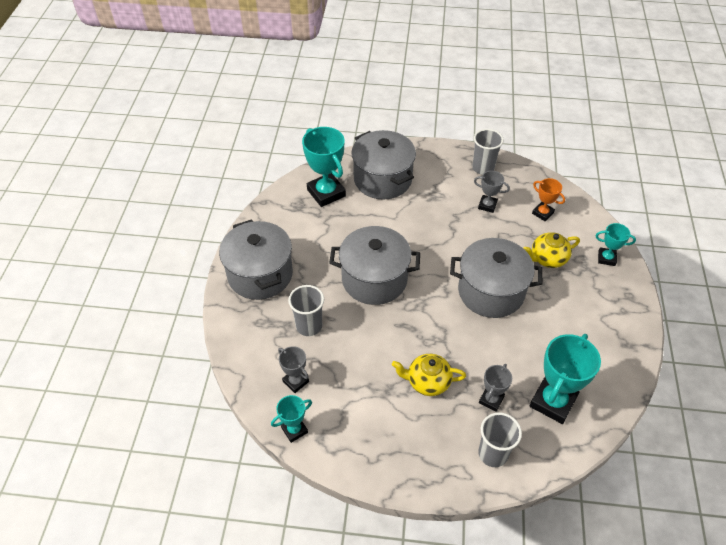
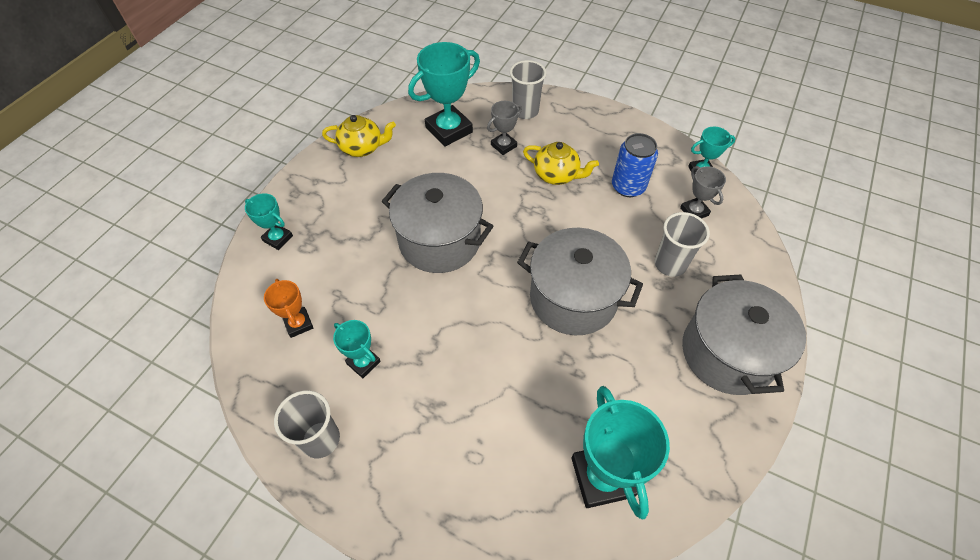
camera: 160 degrees left, 5 degrees up
grey pot [351,130,416,199] -> none
grey trophy [474,171,510,213] -> turquoise trophy [333,320,381,378]
yellow teapot [523,233,580,268] -> yellow teapot moved to [322,115,396,157]
none -> blue can [612,133,658,197]

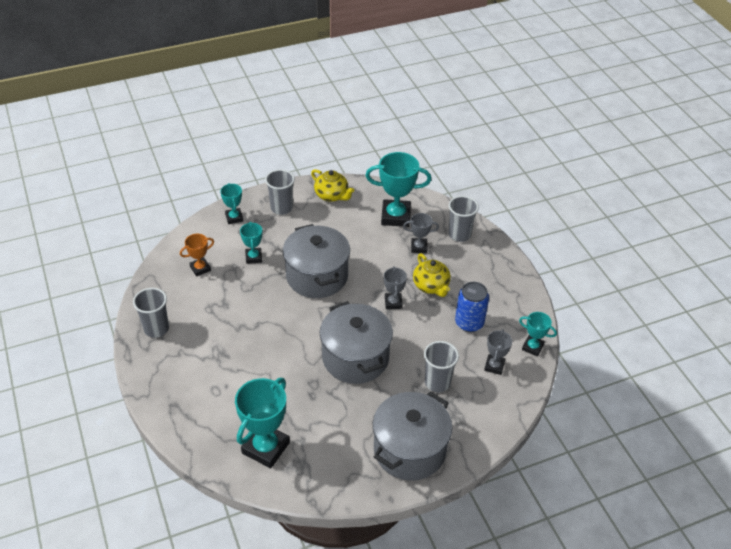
camera: 40 degrees right, 10 degrees down
orange trophy [264,279,313,338] -> orange trophy turned 45 degrees clockwise [180,234,214,277]
turquoise trophy [333,320,381,378] -> turquoise trophy moved to [240,222,262,264]
none -> grey cup [265,169,295,215]
none -> grey trophy [384,266,407,309]

